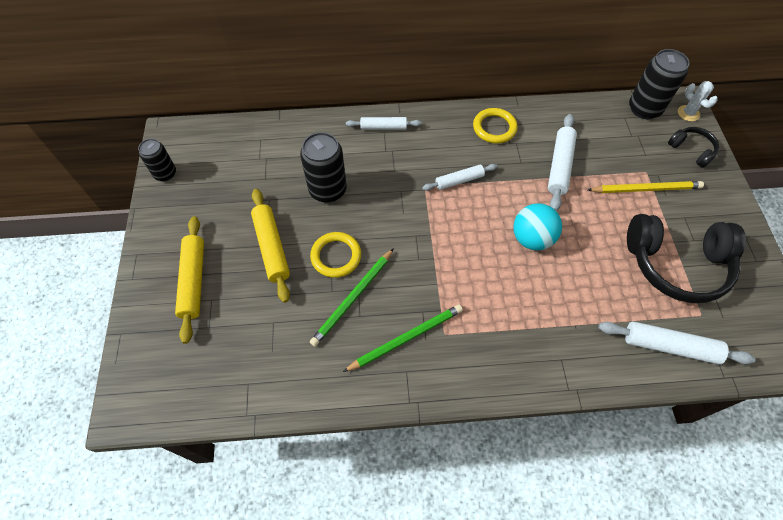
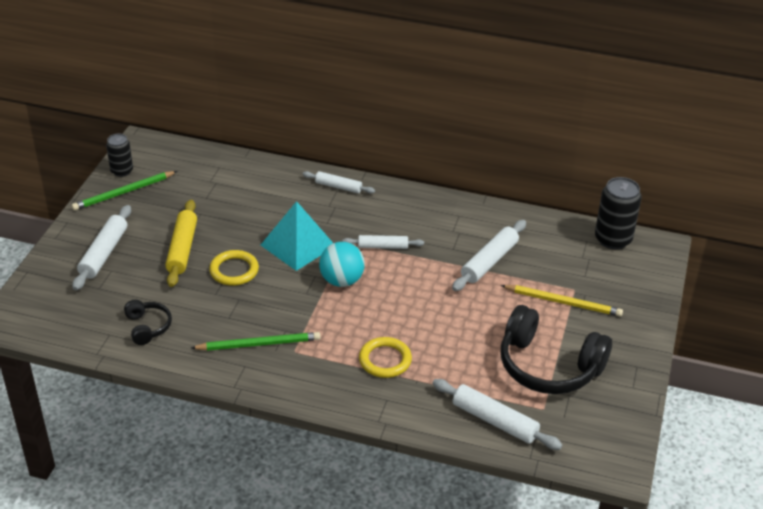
camera: 20 degrees right, 20 degrees down
yellow rolling pin [175,216,204,344] -> white rolling pin [72,205,131,290]
black can [300,132,347,203] -> none
green pencil [310,248,394,347] -> green pencil moved to [72,171,177,211]
yellow ring [473,108,518,143] -> yellow ring moved to [359,337,412,378]
turquoise ball [513,203,562,250] -> turquoise ball moved to [319,242,365,287]
black headphones [668,127,719,168] -> black headphones moved to [124,300,172,345]
white cactus [678,81,718,121] -> none
none -> turquoise pyramid [261,201,333,271]

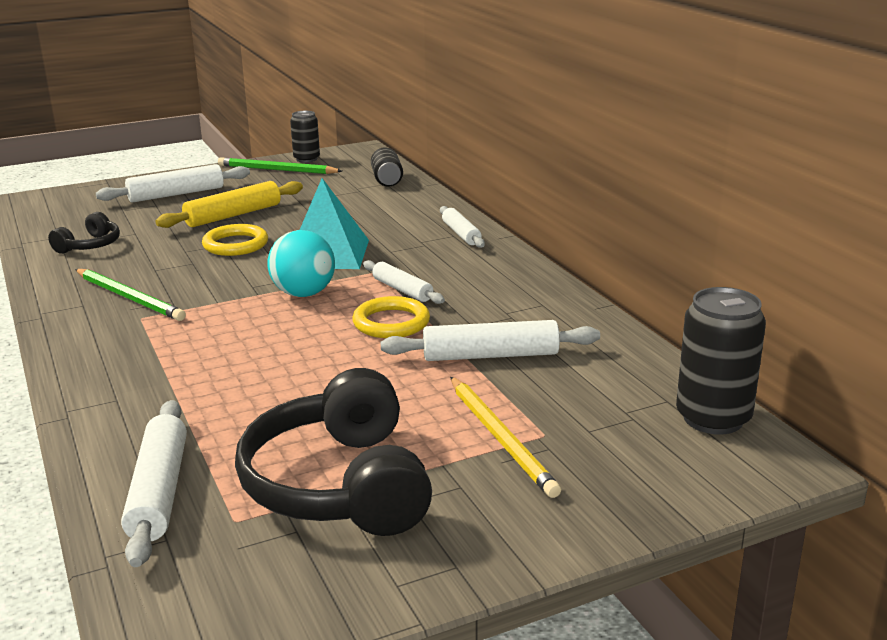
camera: 50 degrees right, 15 degrees down
yellow ring [359,337,412,378] -> yellow ring moved to [352,296,430,338]
none -> black can [371,147,403,187]

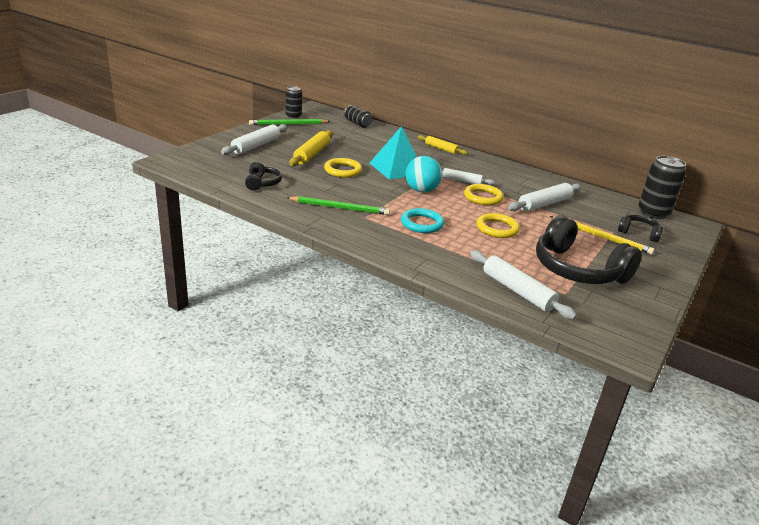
camera: 35 degrees left, 5 degrees up
white rolling pin [440,206,485,248] -> yellow rolling pin [417,135,468,155]
none -> turquoise ring [401,208,444,233]
none -> yellow ring [476,213,520,238]
none -> black headphones [618,215,663,242]

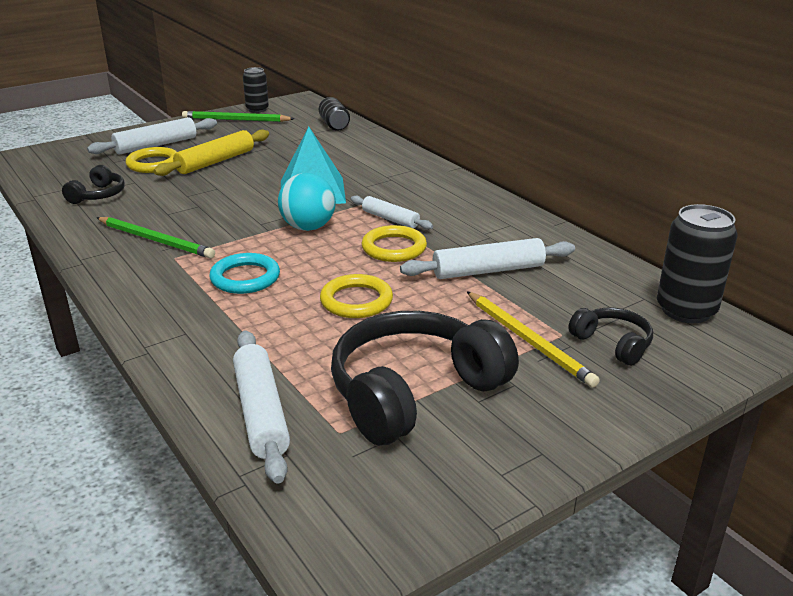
camera: 25 degrees right, 0 degrees up
yellow ring [324,158,362,178] -> yellow ring moved to [126,147,177,173]
yellow rolling pin [417,135,468,155] -> none
black headphones [536,215,642,284] -> black headphones turned 75 degrees clockwise [331,311,519,446]

